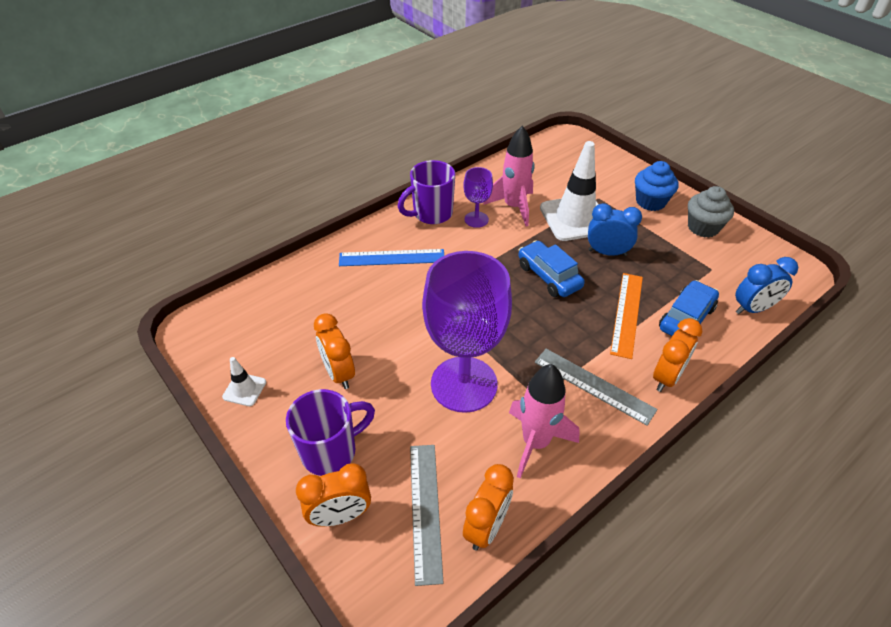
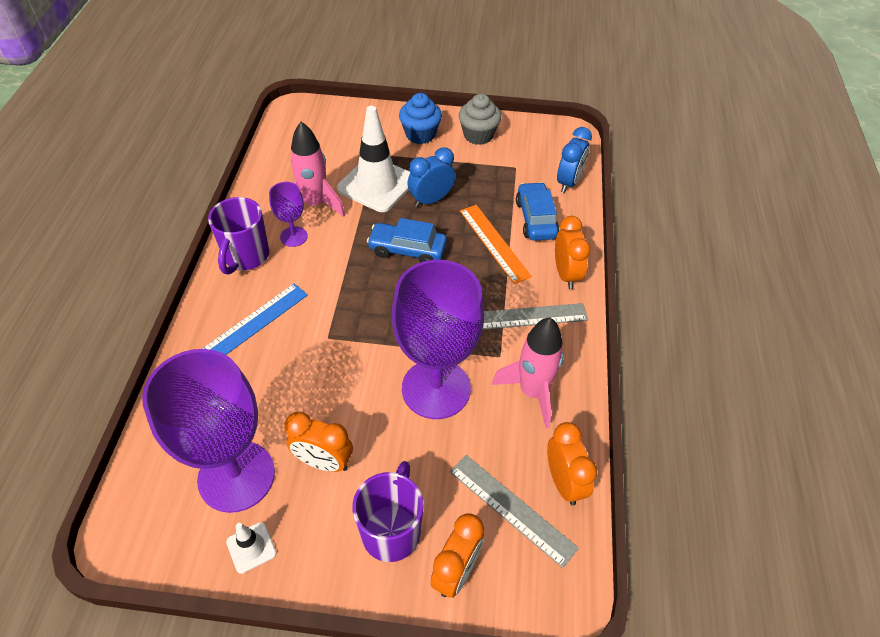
camera: 45 degrees left, 5 degrees up
none -> purple goblet [142,349,275,513]

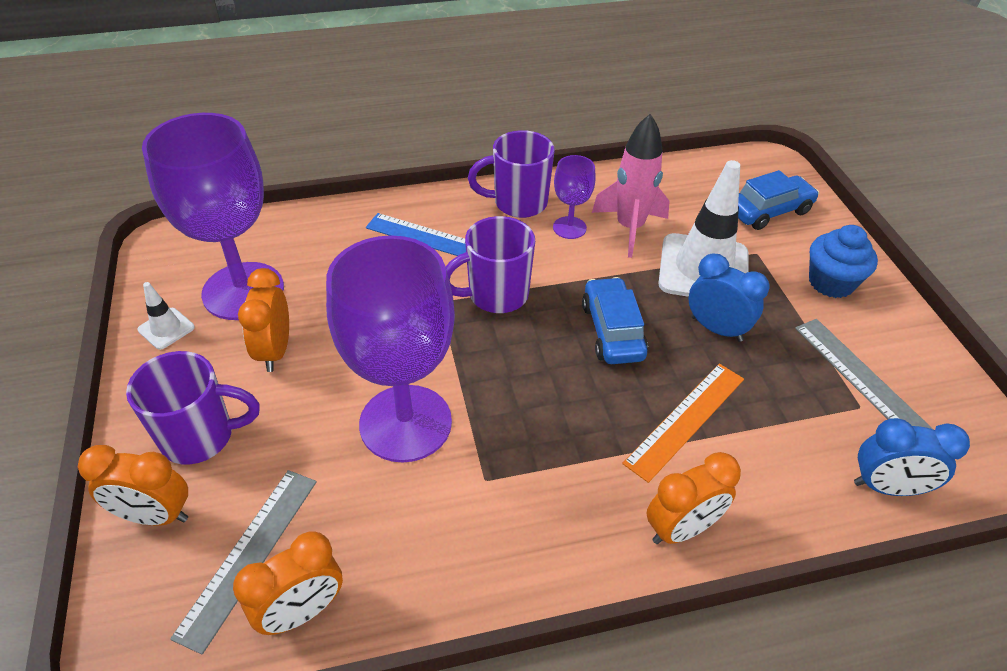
camera: 70 degrees right, 5 degrees down
grey cupcake [459,94,501,145] -> none
grey ruler [482,303,588,330] -> grey ruler moved to [795,319,934,430]
pink rocket [492,318,564,428] -> none
blue car [516,182,559,241] -> blue car moved to [738,170,819,230]
none -> purple mug [446,216,535,313]

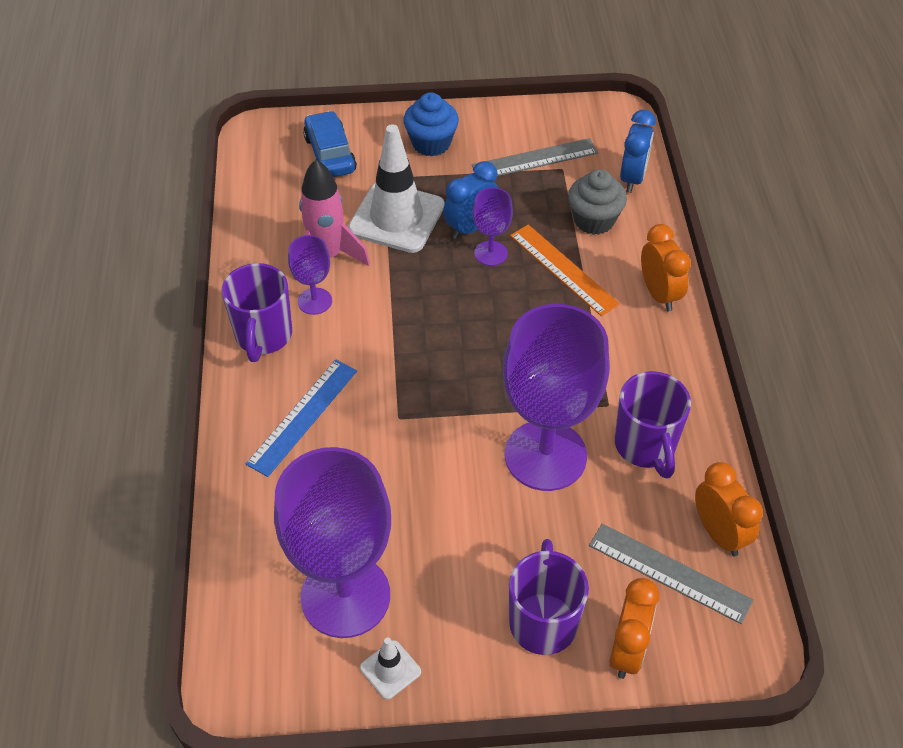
camera: 80 degrees left, 5 degrees up
orange clock [238,268,289,372] -> none
purple mug [446,216,535,313] -> purple mug moved to [615,371,691,478]
blue car [582,277,648,364] -> none
none -> purple goblet [473,187,513,266]
none -> grey cupcake [568,169,627,235]

